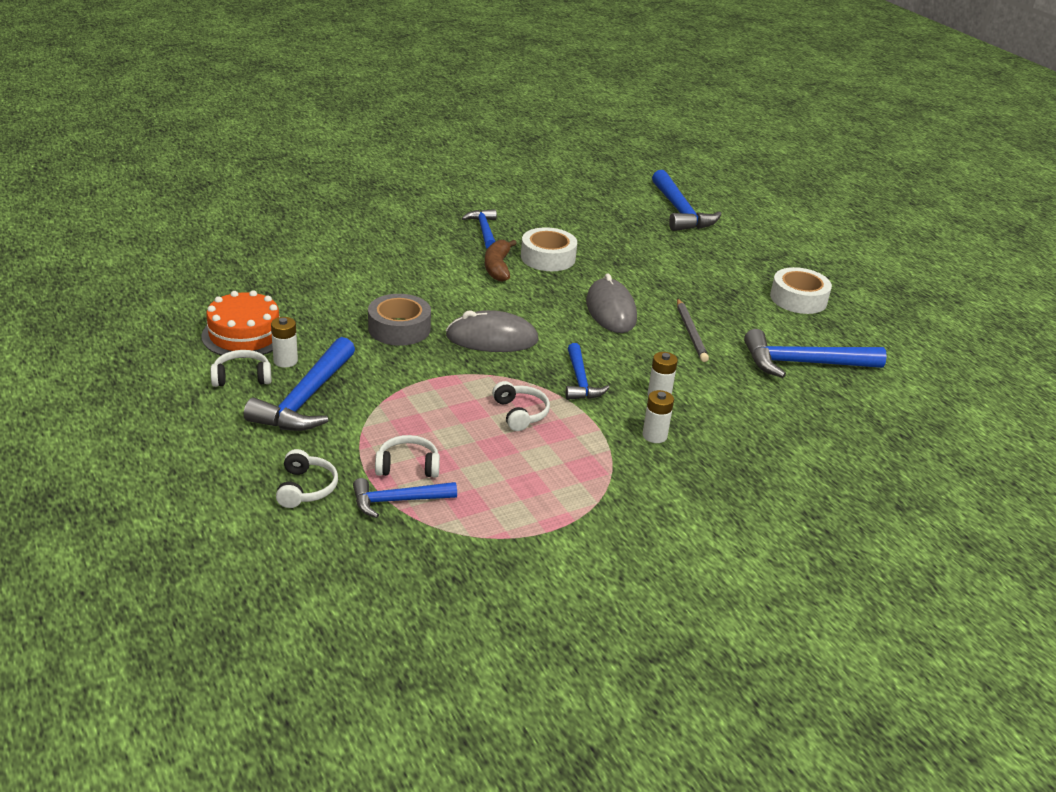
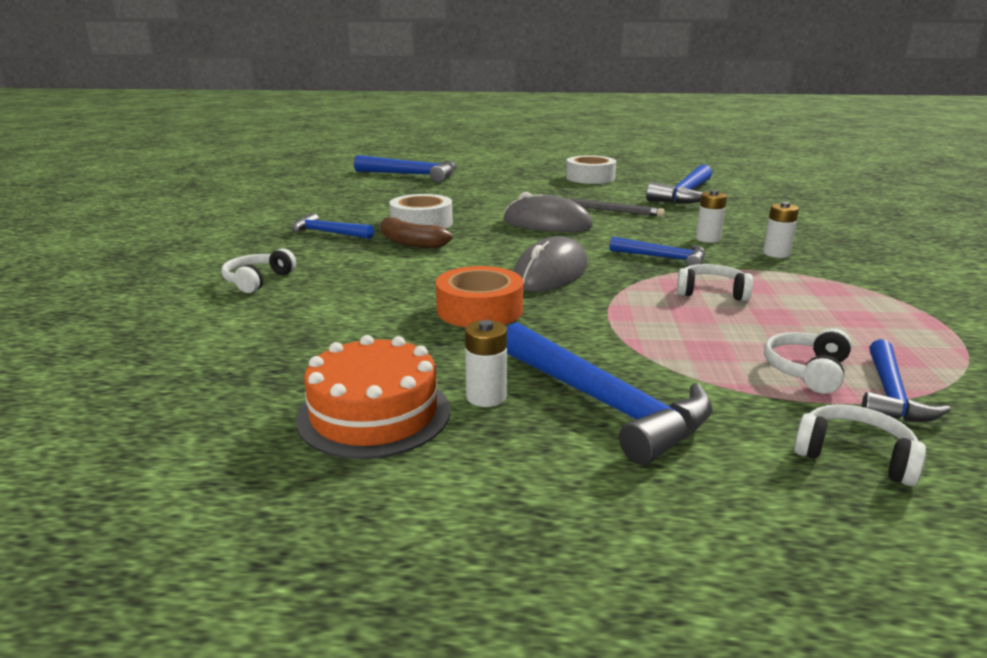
camera: 55 degrees left, 10 degrees down
white headphones [210,350,271,387] -> white headphones moved to [221,249,296,293]
grey tape [368,294,431,346] -> orange tape [436,266,523,327]

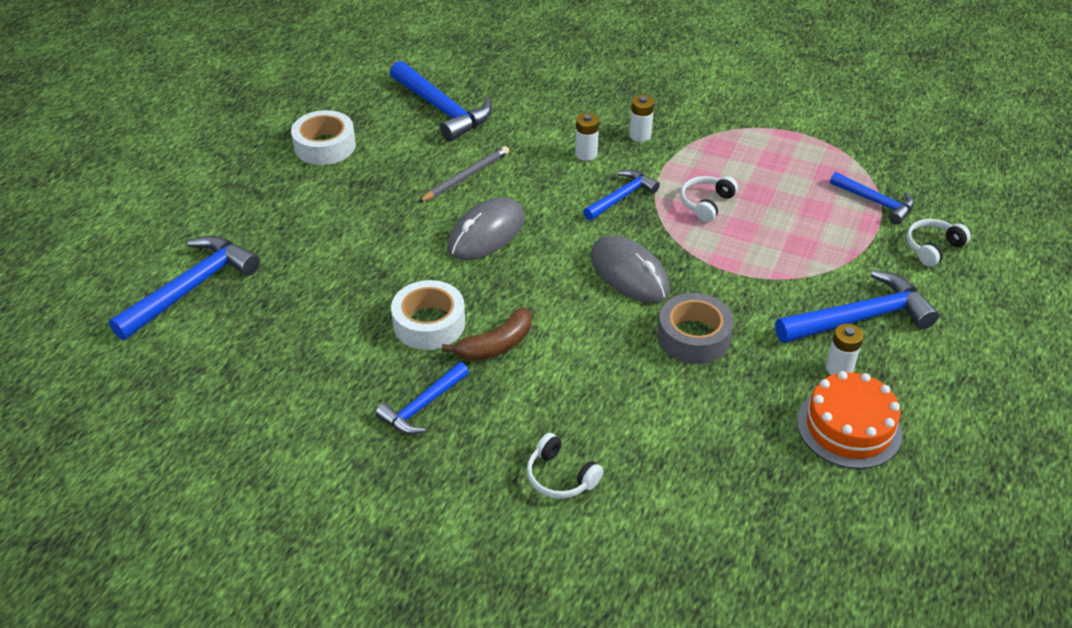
camera: 70 degrees left, 20 degrees up
orange tape [436,266,523,327] -> grey tape [657,293,734,364]
white headphones [764,328,852,394] -> none

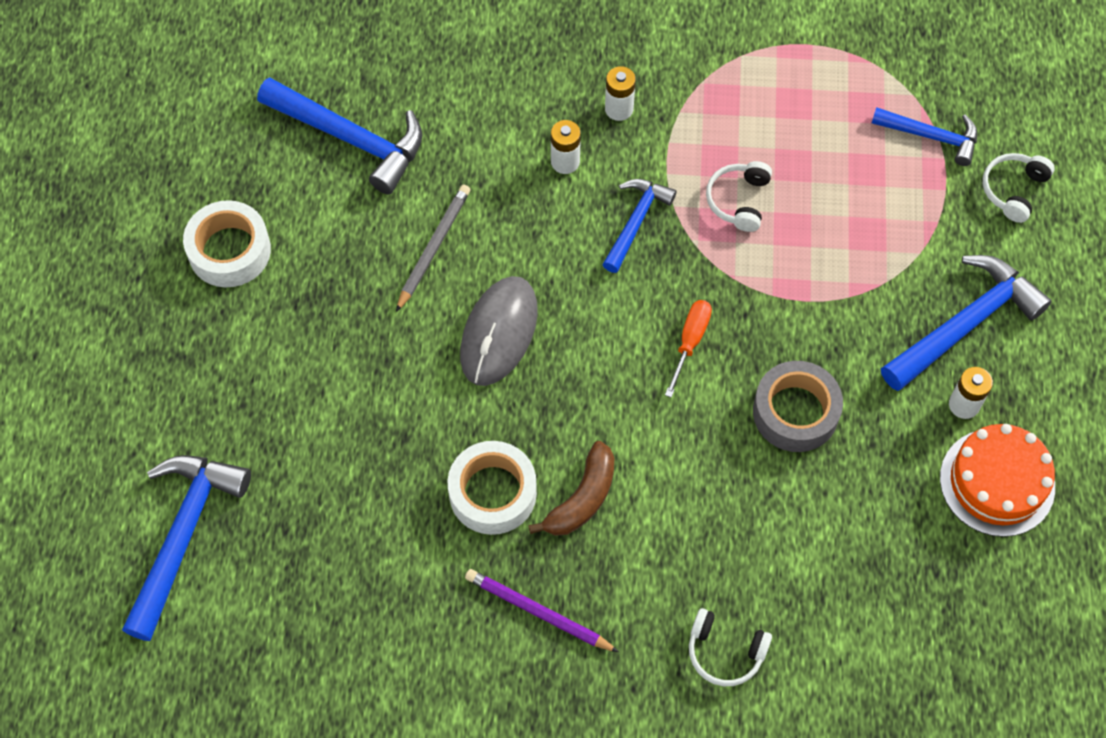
camera: 20 degrees left, 20 degrees up
blue hammer [375,362,469,434] -> purple pencil [465,569,619,652]
grey mouse [590,236,670,303] -> orange screwdriver [665,300,712,398]

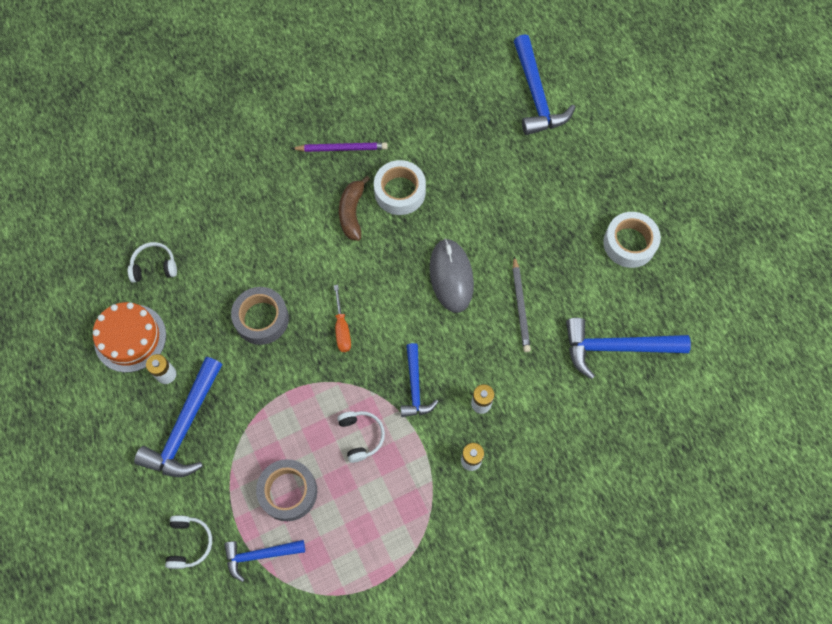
camera: 150 degrees right, 5 degrees up
white headphones [689,608,772,686] -> white headphones moved to [128,242,177,283]
none -> grey tape [256,459,317,521]

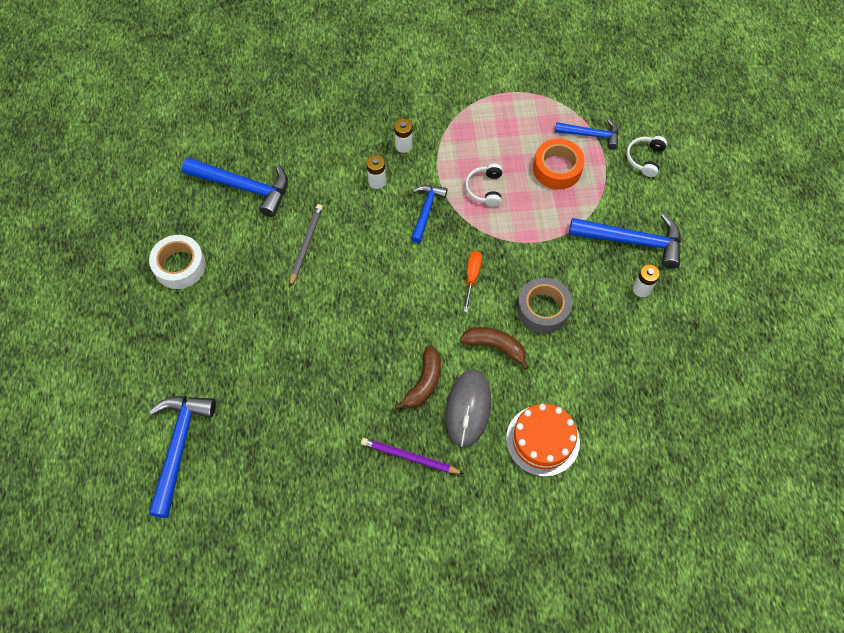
camera: 160 degrees left, 5 degrees down
orange cake [93,302,166,373] -> orange cake moved to [506,404,580,477]
white headphones [128,242,177,283] -> none
blue hammer [134,357,223,477] -> blue hammer turned 60 degrees clockwise [569,214,681,269]
grey tape [256,459,317,521] -> orange tape [533,139,585,190]
white tape [374,160,426,215] -> none
grey mouse [429,239,474,313] -> grey mouse moved to [446,369,491,447]
none -> brown banana [460,327,529,370]

